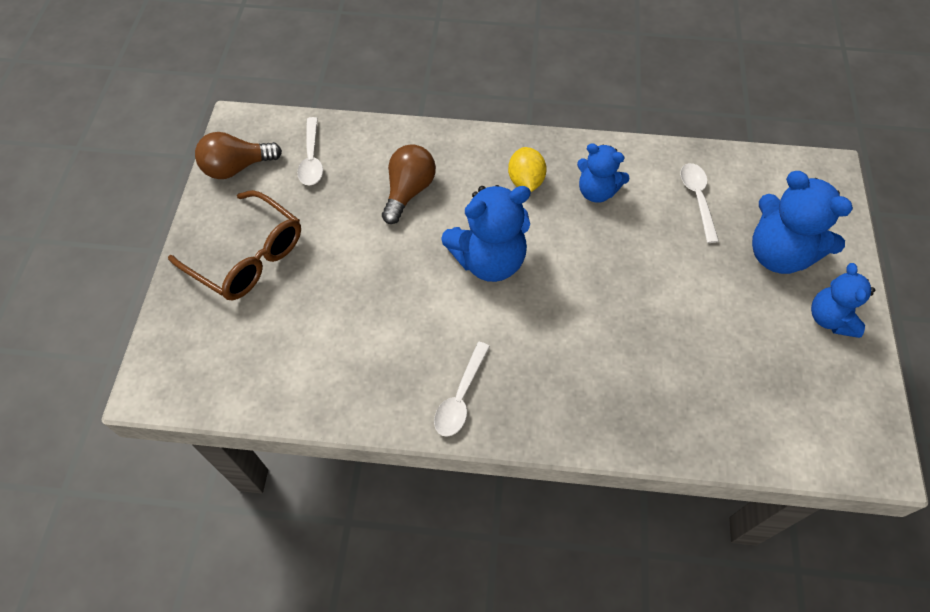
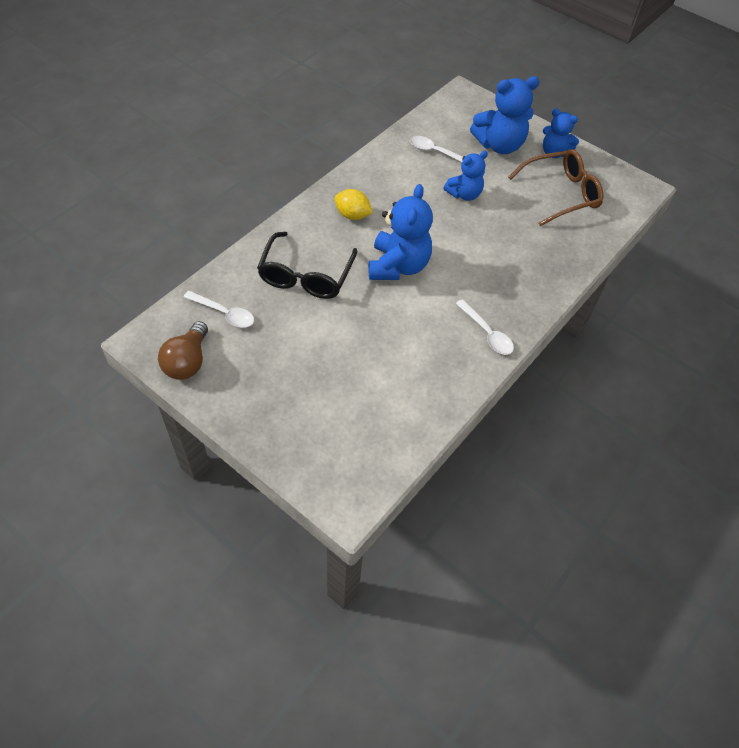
camera: 60 degrees left, 5 degrees down
brown glasses [168,190,301,301] -> brown glasses moved to [508,149,603,226]
brown light bulb [382,144,436,224] -> black glasses [257,232,357,299]
blue teddy bear [577,143,630,203] -> blue teddy bear moved to [444,151,488,201]

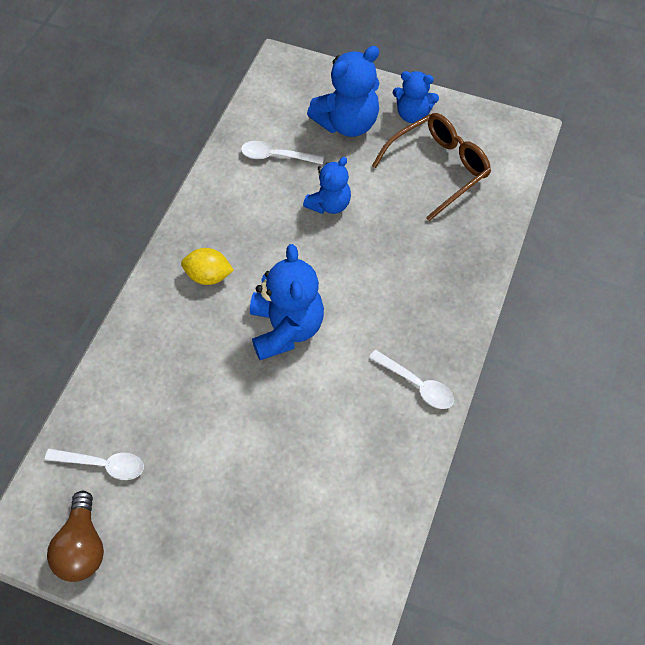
camera: 15 degrees left, 5 degrees up
black glasses [257,232,357,299] -> none

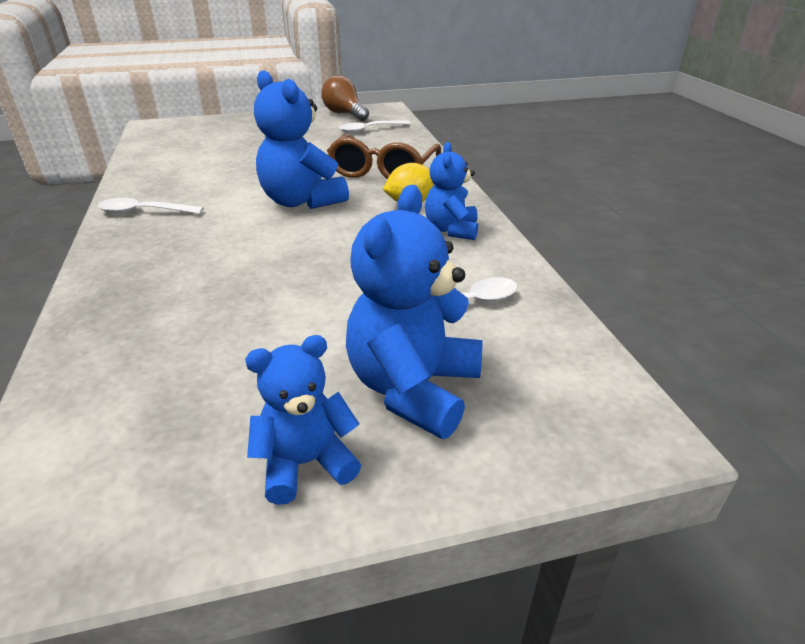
camera: 145 degrees right, 25 degrees down
blue teddy bear [303,157,351,214] -> blue teddy bear moved to [425,142,478,240]
brown glasses [372,113,491,221] -> brown glasses moved to [327,135,441,179]

